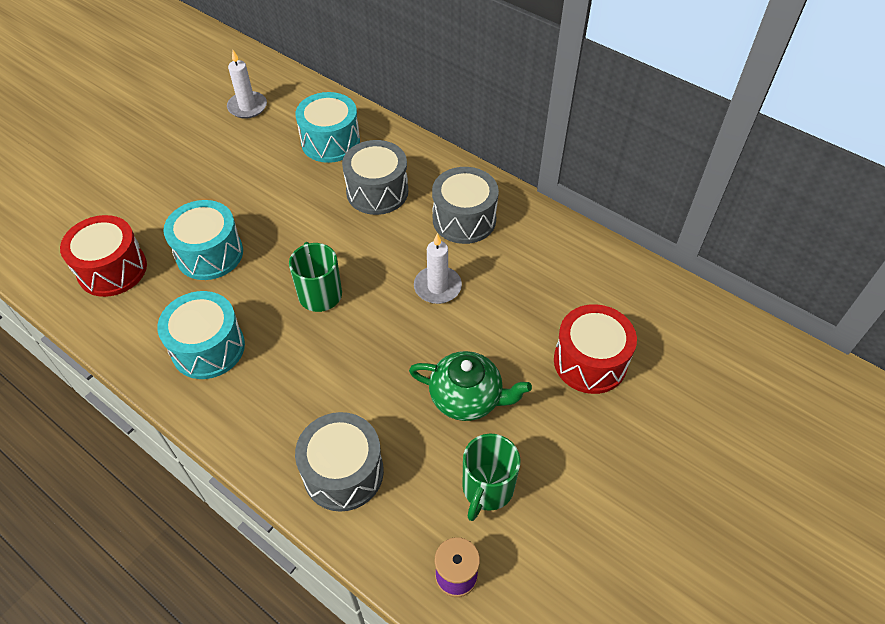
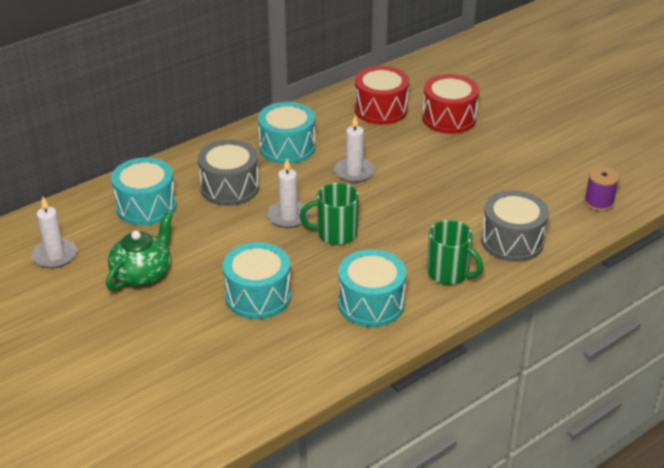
camera: 75 degrees left, 15 degrees down
red drum [60,215,147,297] -> red drum moved to [355,66,409,125]
green teapot [409,351,532,421] -> green teapot moved to [106,212,173,291]
grey drum [432,167,499,244] -> turquoise drum [258,102,315,164]
green mug [463,434,520,521] -> green mug moved to [427,220,484,285]
none -> white candle [267,159,310,228]

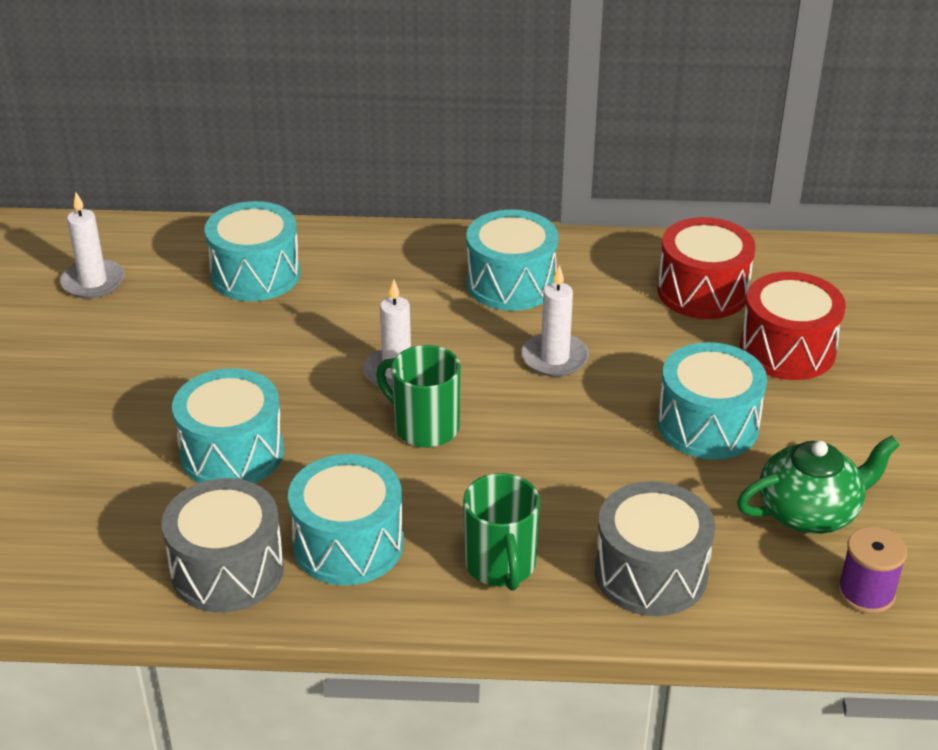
camera: 40 degrees right, 0 degrees up
green teapot [106,212,173,291] -> green teapot moved to [737,436,900,534]
grey drum [198,140,259,206] -> grey drum moved to [162,478,284,613]
none -> turquoise drum [658,342,767,460]

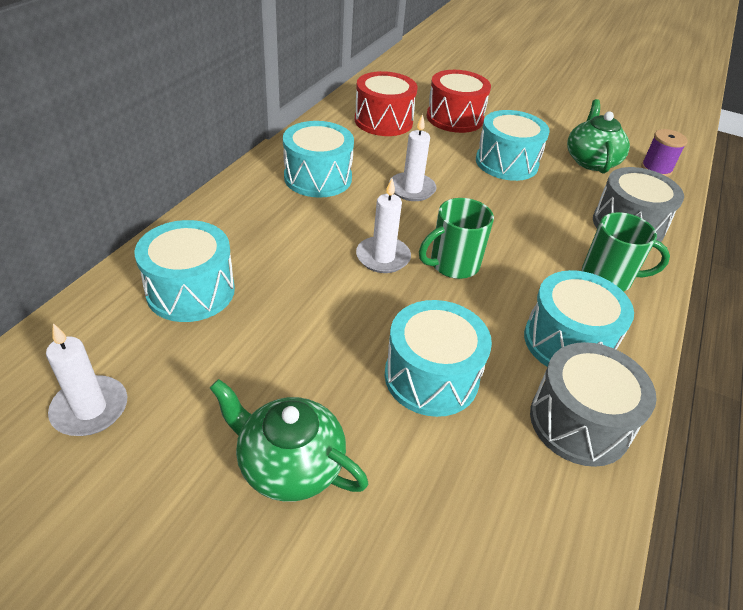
camera: 70 degrees left, 5 degrees up
none -> green teapot [210,379,368,502]

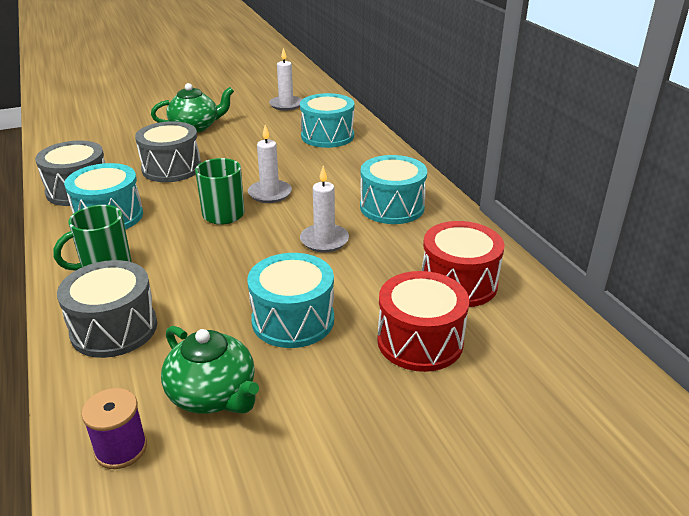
camera: 135 degrees right, 10 degrees down
turquoise drum [385,300,492,417] -> grey drum [135,121,201,182]

